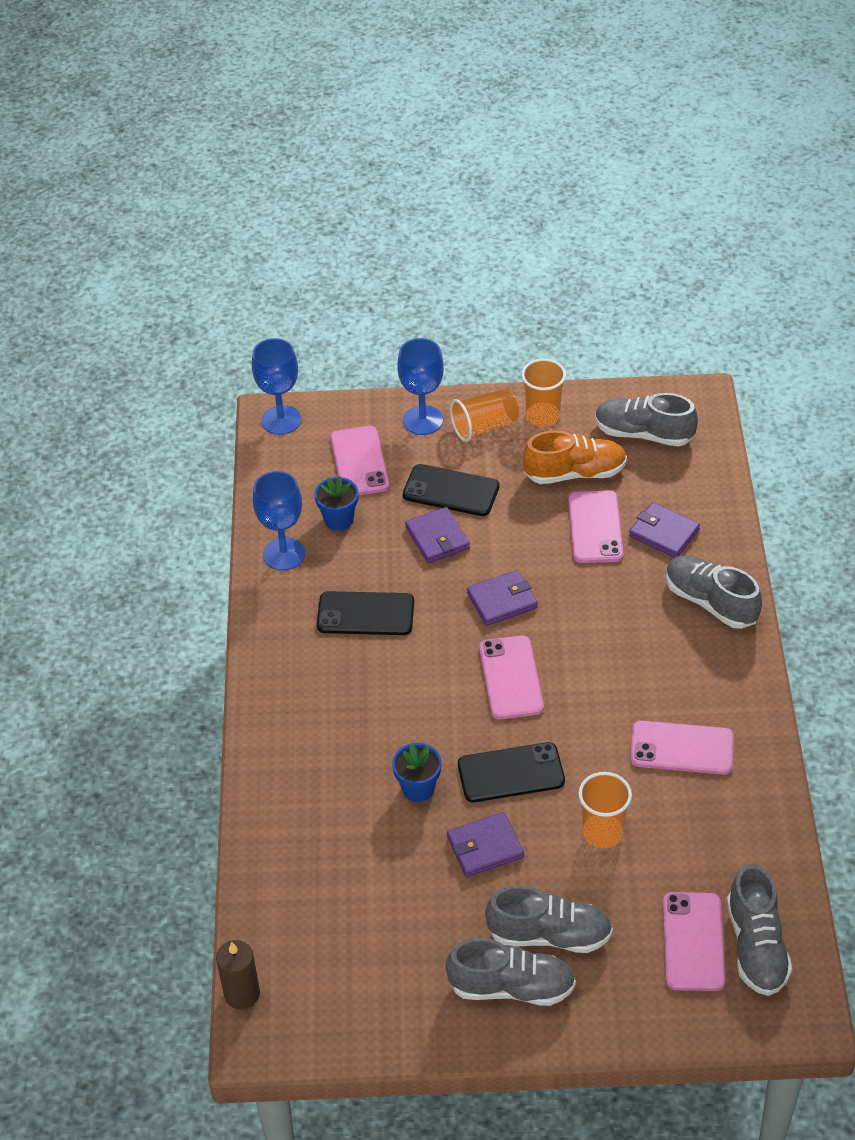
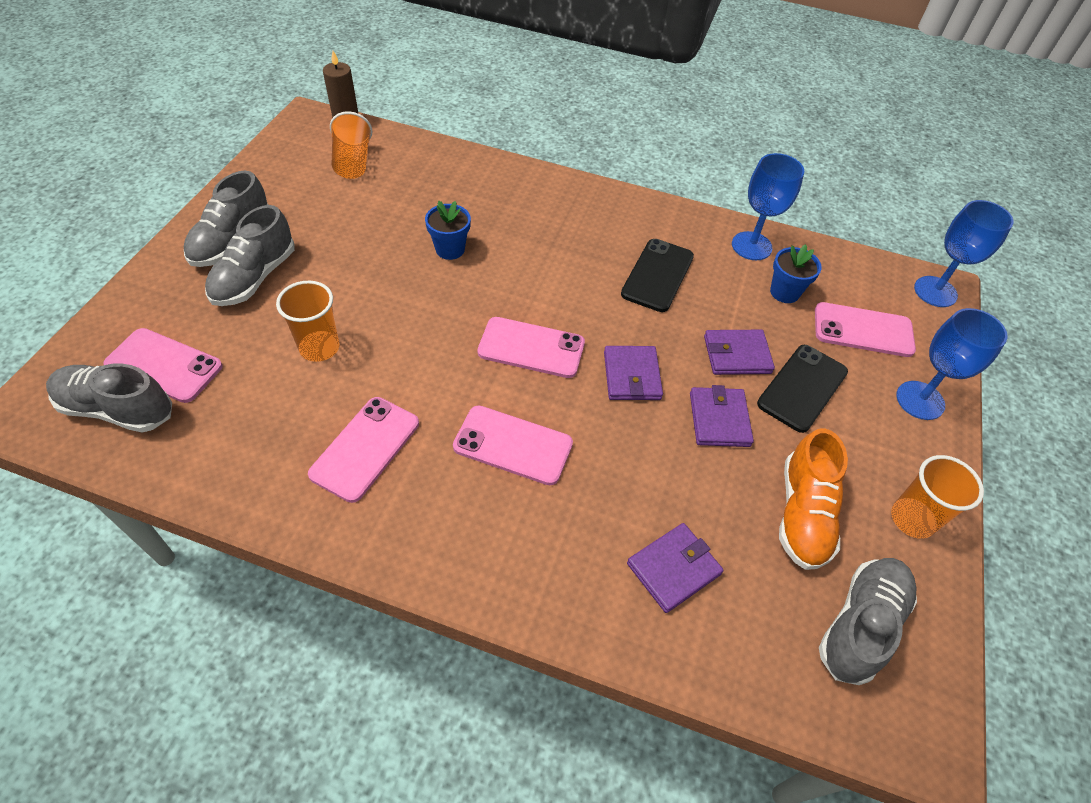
camera: 105 degrees right, 5 degrees up
purple wallet [447,812,524,877] -> purple wallet moved to [690,385,754,447]
orange cup [450,389,519,442] -> orange cup moved to [330,111,372,179]
black phone [458,742,565,802] -> none
pink phone [568,491,624,563] -> pink phone moved to [453,405,573,485]
grey shoe [666,555,762,629] -> none

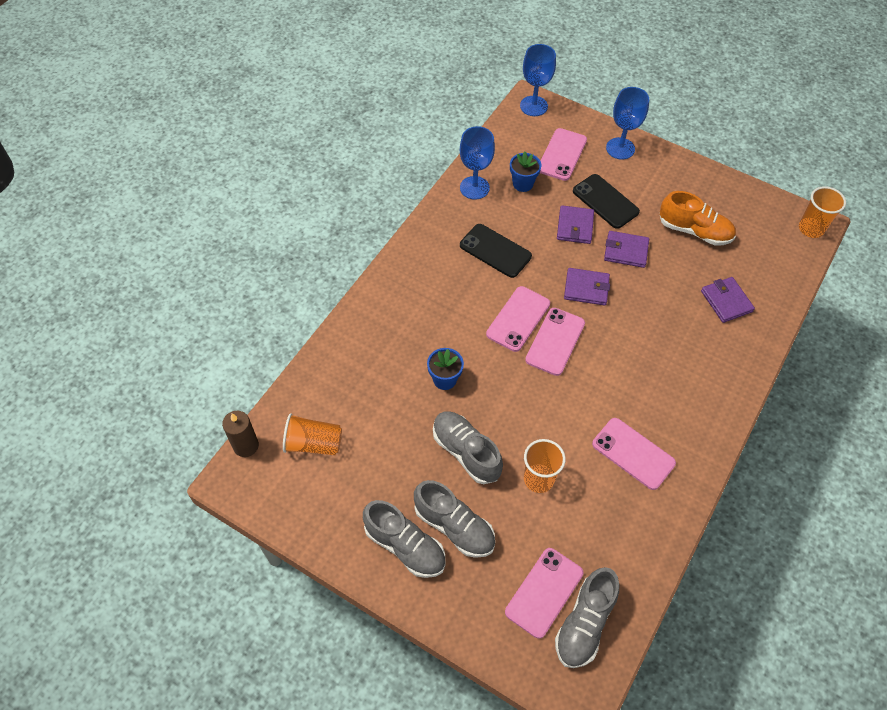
camera: 75 degrees left, 5 degrees up
pink phone [453,405,573,485] -> pink phone moved to [486,286,550,352]
grey shoe [819,558,917,685] -> grey shoe moved to [433,411,503,484]
orange cup [891,455,984,539] -> orange cup moved to [799,186,846,238]

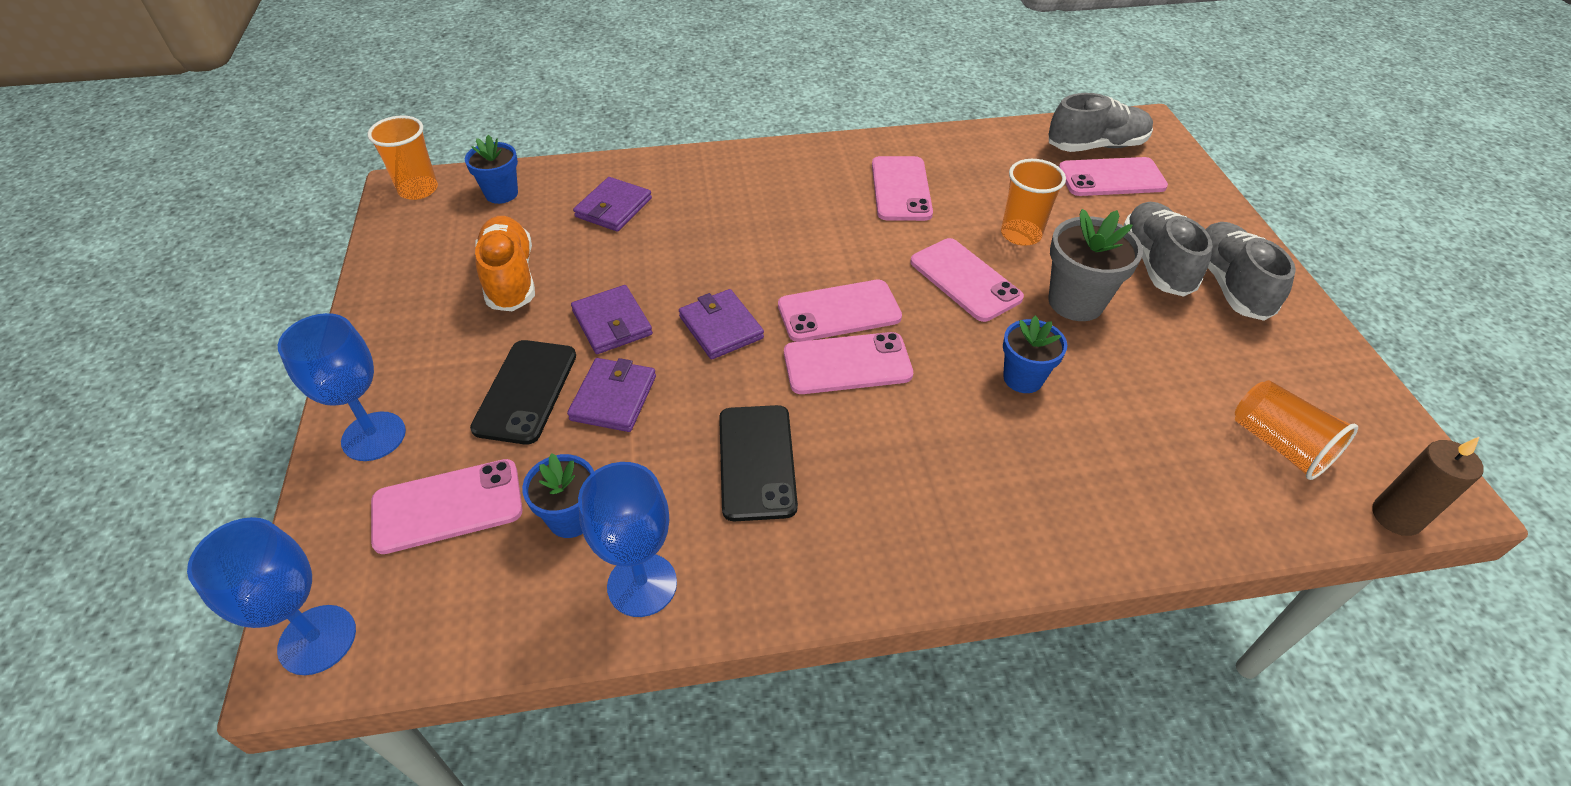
camera: 130 degrees left, 10 degrees down
grey shoe [433,411,503,484] -> grey flower pot [1048,209,1143,321]
purple wallet [557,205,594,244] -> purple wallet turned 45 degrees counterclockwise [567,358,656,432]
none -> blue flower pot [465,135,518,204]
none -> pink phone [910,238,1024,322]

